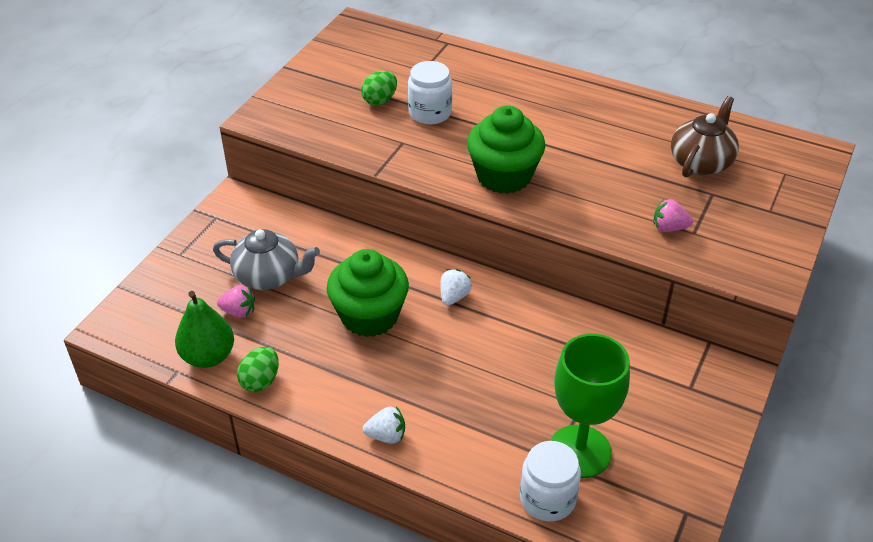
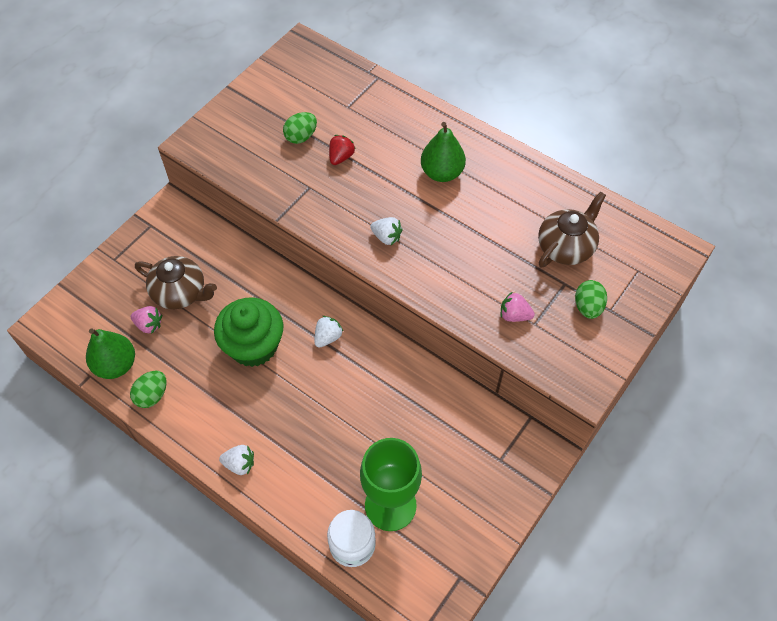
camera: 10 degrees right, 15 degrees up
grey teapot [213,229,320,290] -> brown teapot [135,256,217,309]
white jar [408,61,452,124] -> red strawberry [329,135,356,165]
green cupcake [467,105,545,194] -> white strawberry [370,217,403,245]
none -> green pear [421,122,466,182]
none -> green egg [575,280,607,319]

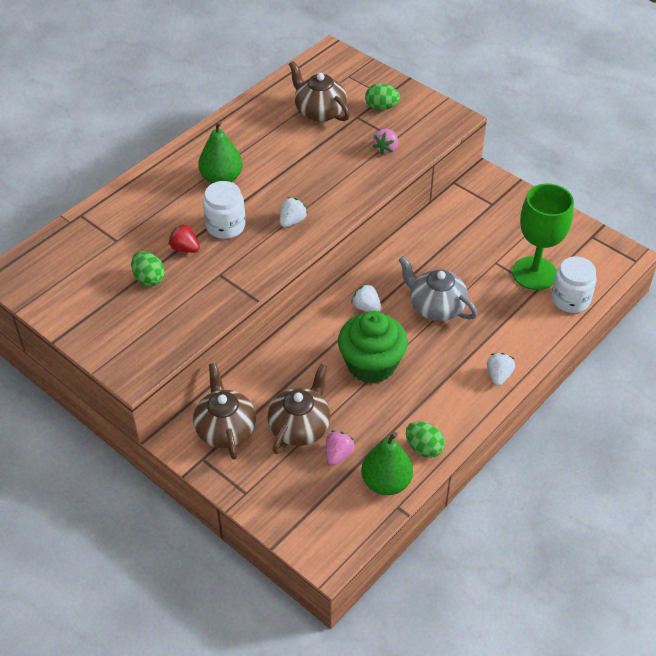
camera: 85 degrees left, 10 degrees down
none -> brown teapot [193,363,256,460]
none -> white jar [203,181,245,239]
none -> grey teapot [399,256,478,321]

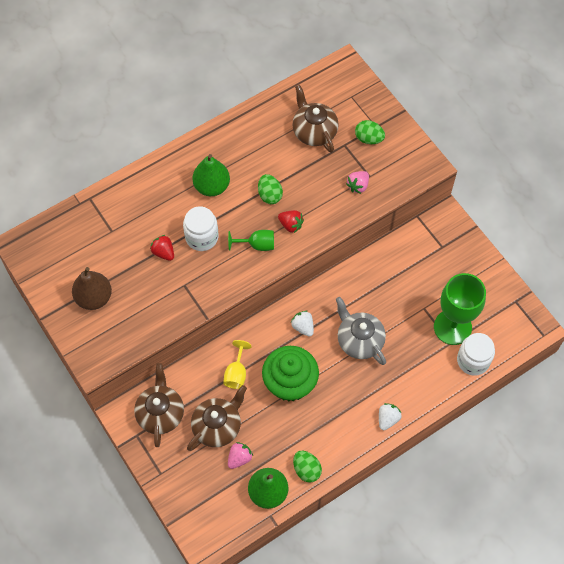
camera: 15 degrees right, 15 degrees up
green egg [131,251,165,286] -> green egg moved to [258,174,283,204]
white strawberry [280,197,308,227] -> green goblet [228,230,274,251]
none -> brown pear [72,267,112,310]
none -> yellow goblet [223,340,252,389]
none -> red strawberry [278,210,304,233]

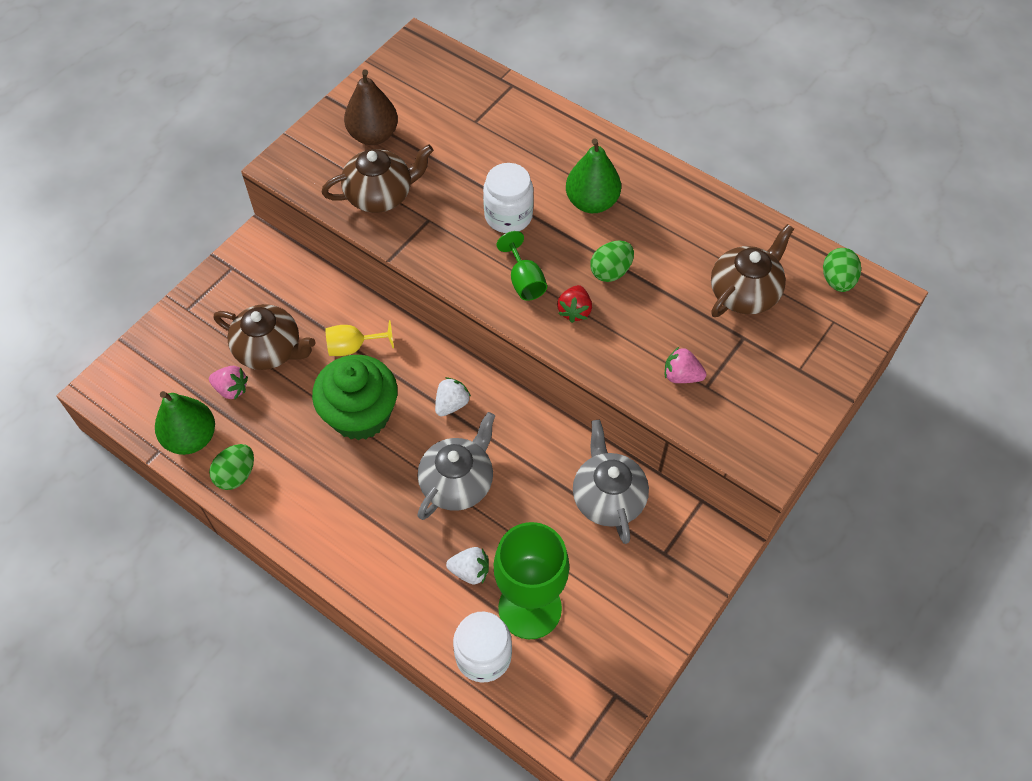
camera: 70 degrees right, 5 degrees down
brown teapot [134,363,184,447] -> brown teapot moved to [322,144,433,213]
red strawberry [150,235,174,261] -> none
green egg [355,120,385,144] -> green egg moved to [823,248,861,292]
white strawberry [379,403,402,430] -> white strawberry moved to [446,547,489,584]
none -> grey teapot [573,420,649,544]

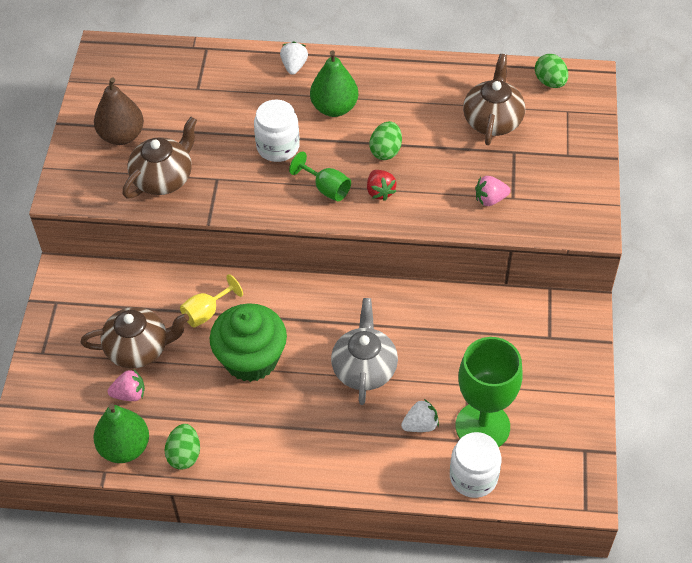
camera: 30 degrees left, 5 degrees down
white strawberry [435,377,471,417] -> white strawberry moved to [280,42,308,75]
grey teapot [573,420,649,544] -> none

